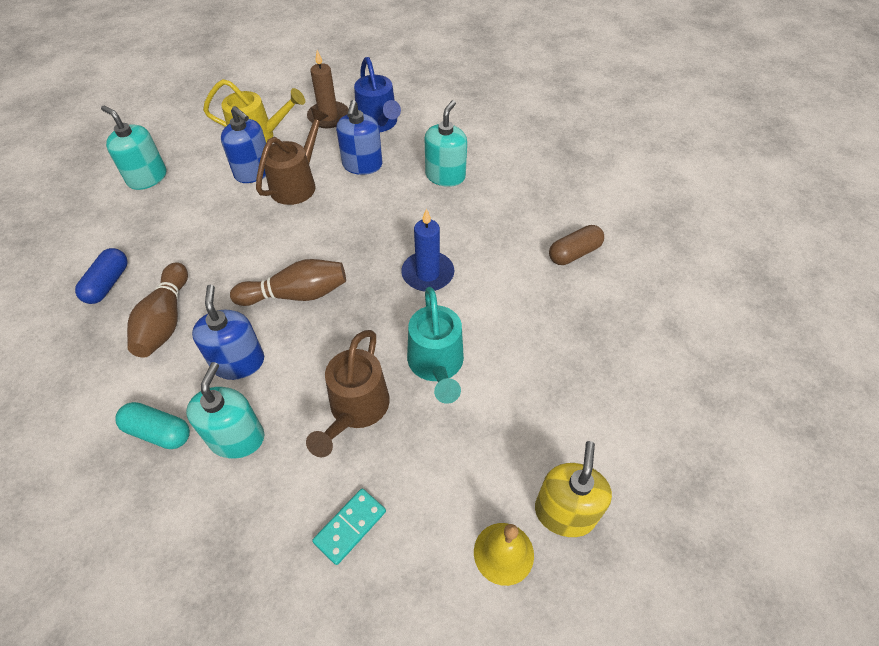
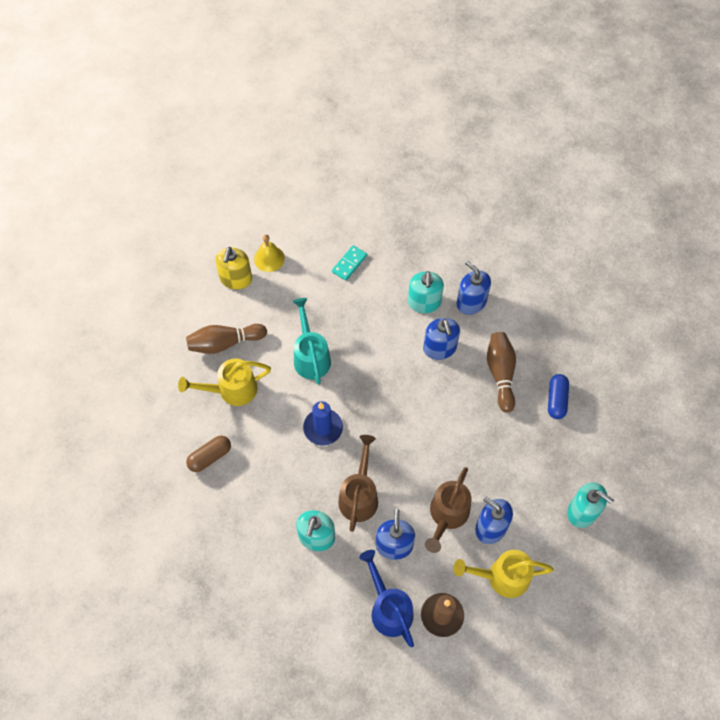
camera: 175 degrees right, 10 degrees up
turquoise capsule [115,402,190,449] -> blue soap dispenser [457,261,491,315]
brown bowling pin [230,259,346,306] -> brown bowling pin moved to [186,324,267,354]
brown watering can [306,330,390,457] -> brown watering can moved to [338,435,378,532]
none -> yellow watering can [178,359,271,406]

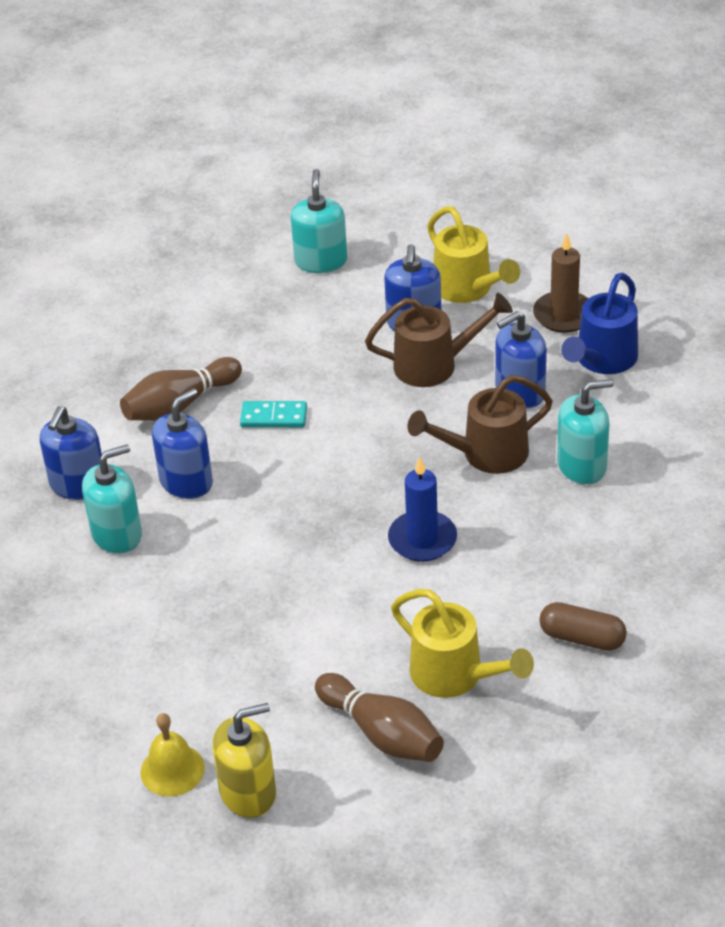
camera: 120 degrees left, 20 degrees down
turquoise watering can [293,298,331,384] -> none
turquoise domino [332,245,367,281] -> turquoise domino moved to [240,401,307,428]
blue capsule [548,374,569,419] -> none

